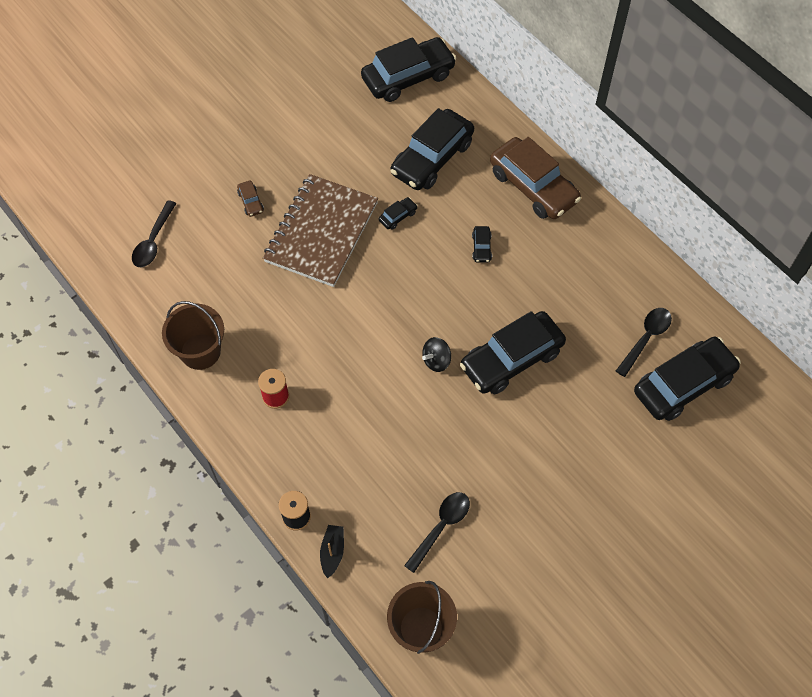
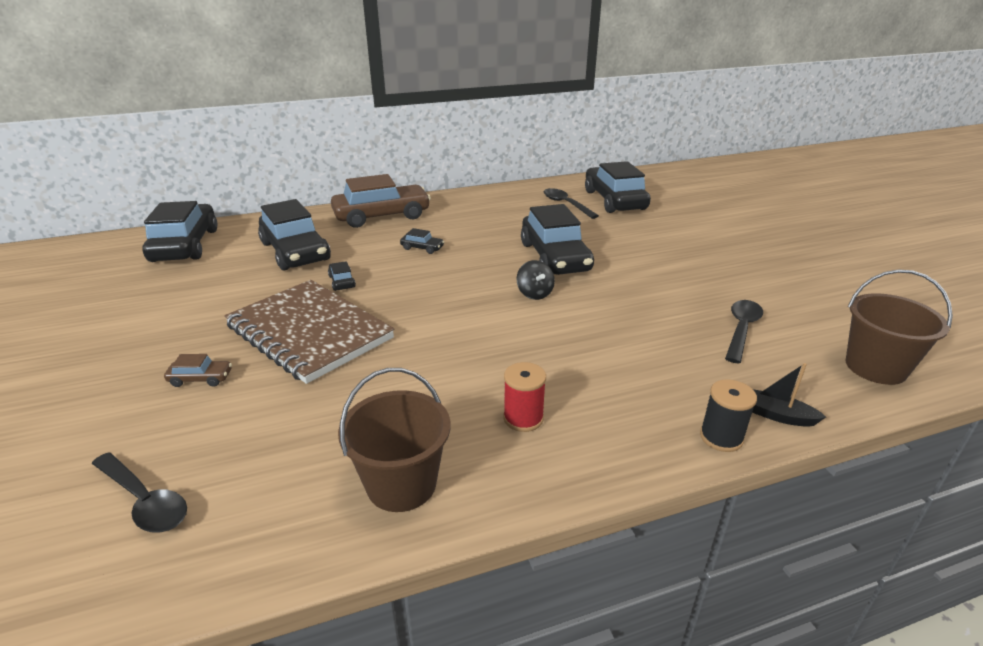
camera: 70 degrees left, 30 degrees down
black spoon [404,492,470,573] -> black spoon turned 60 degrees clockwise [725,300,763,363]

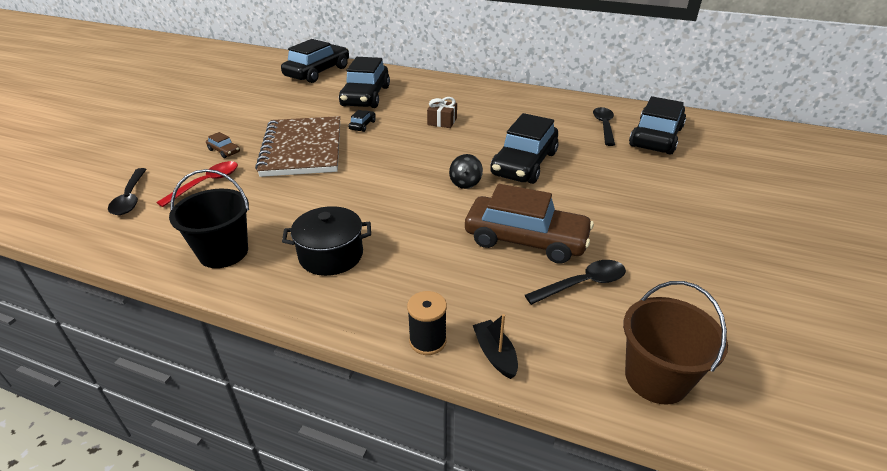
camera: 40 degrees right, 5 degrees up
brown car [331,174,431,228] -> brown car moved to [465,184,594,264]
brown bucket [338,368,451,512] -> black bucket [169,169,249,268]
black car [400,228,444,254] -> brown gift [427,97,457,128]
red spool [503,362,546,432] -> black pot [282,206,371,276]
none -> red spoon [156,161,238,207]

